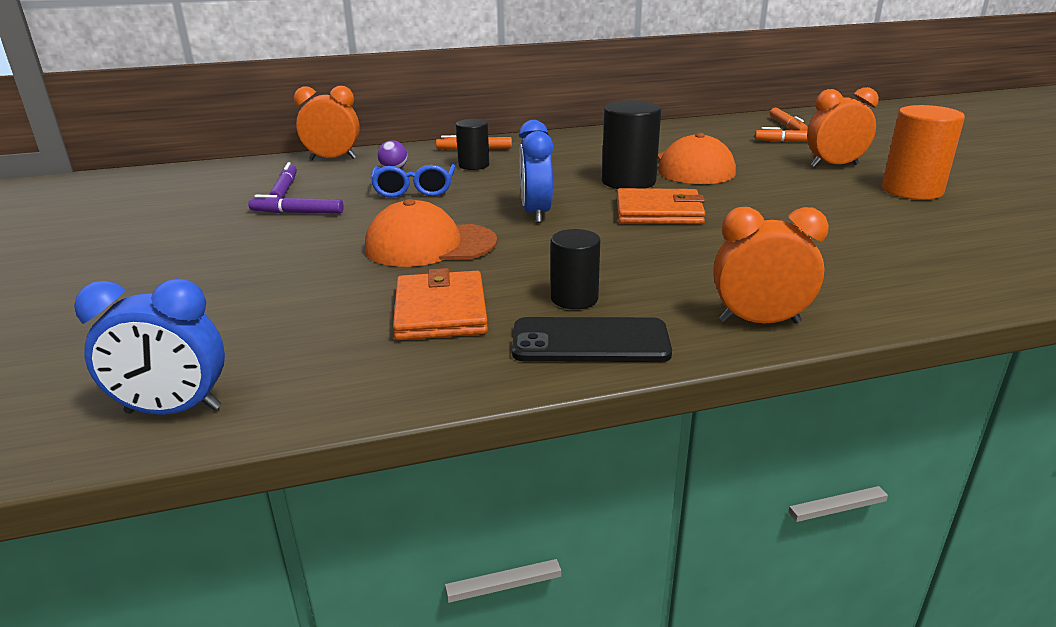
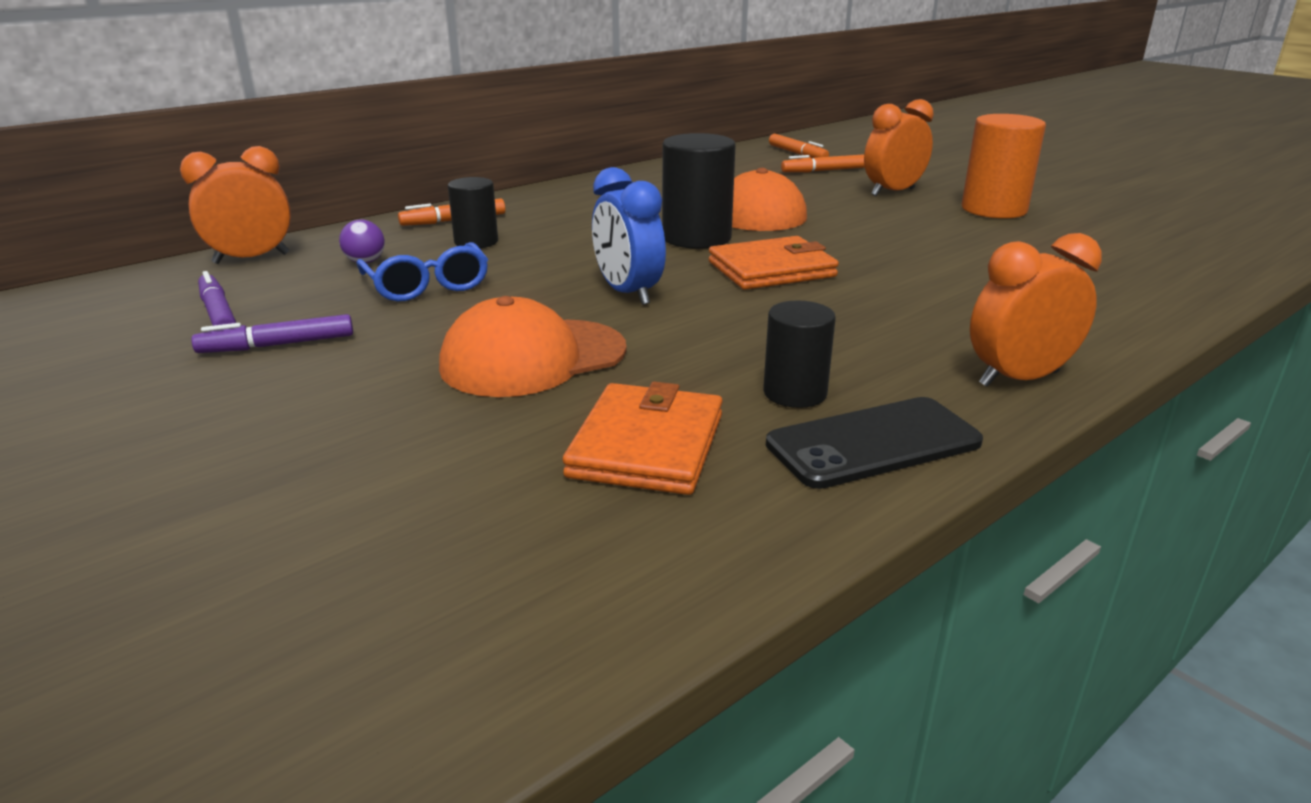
camera: 25 degrees left, 0 degrees up
blue clock [74,278,225,415] -> none
orange wallet [393,268,488,340] -> orange wallet turned 45 degrees clockwise [563,382,723,495]

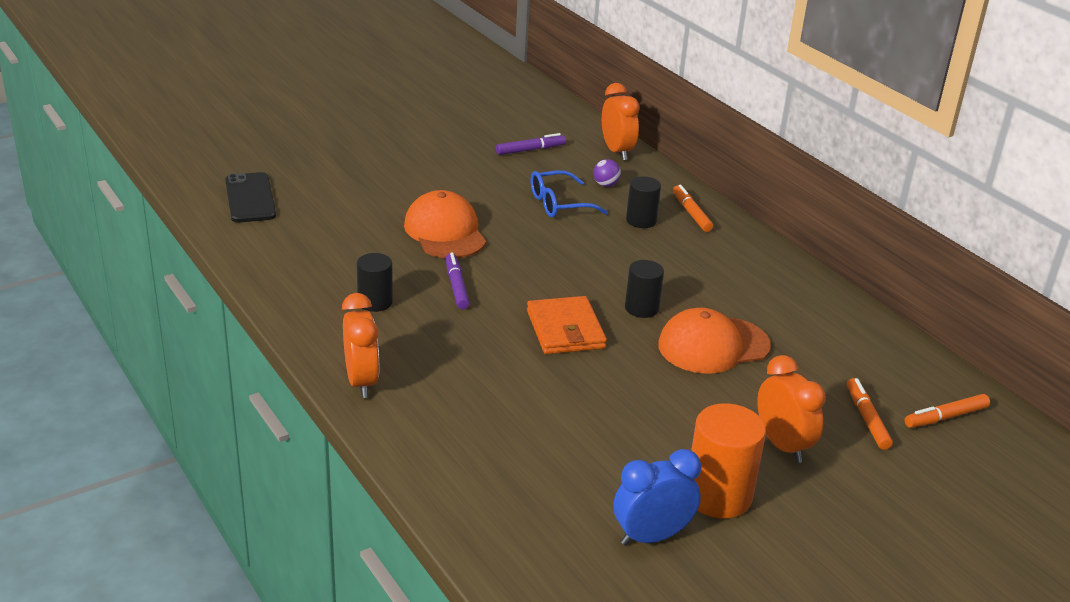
camera: 95 degrees right, 5 degrees up
purple marker [191,314,353,353] -> purple marker moved to [446,253,470,310]
orange wallet [563,382,723,495] -> none
blue clock [592,167,666,305] -> blue clock moved to [614,449,701,546]
black cylinder [662,133,736,249] -> black cylinder [625,260,664,318], size x0.62
black phone [766,397,983,489] -> black phone moved to [225,172,276,223]

